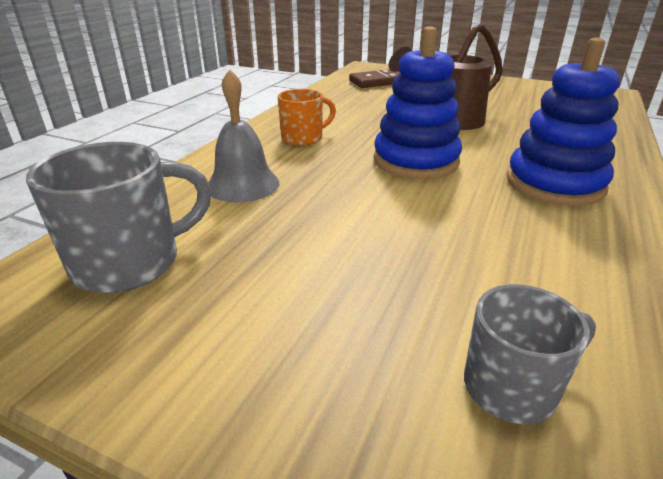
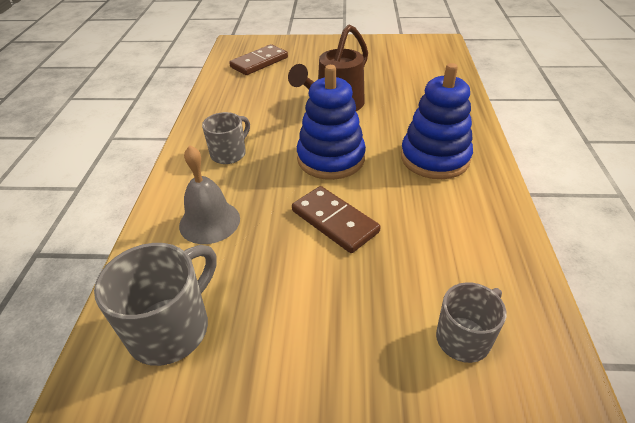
camera: 20 degrees left, 10 degrees up
orange mug [277,89,336,146] -> grey mug [202,112,250,164]
none -> brown domino [292,186,381,253]

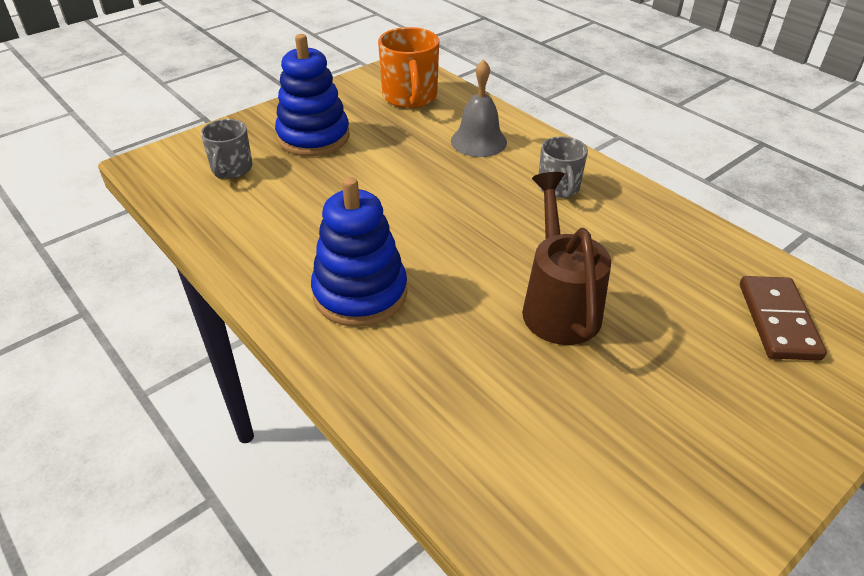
camera: 135 degrees right, 0 degrees up
grey mug [94,243,216,366] -> orange mug [378,27,439,108]
brown domino [292,186,381,253] -> none
blue stacking toy [297,65,366,180] -> blue stacking toy moved to [275,34,350,156]

